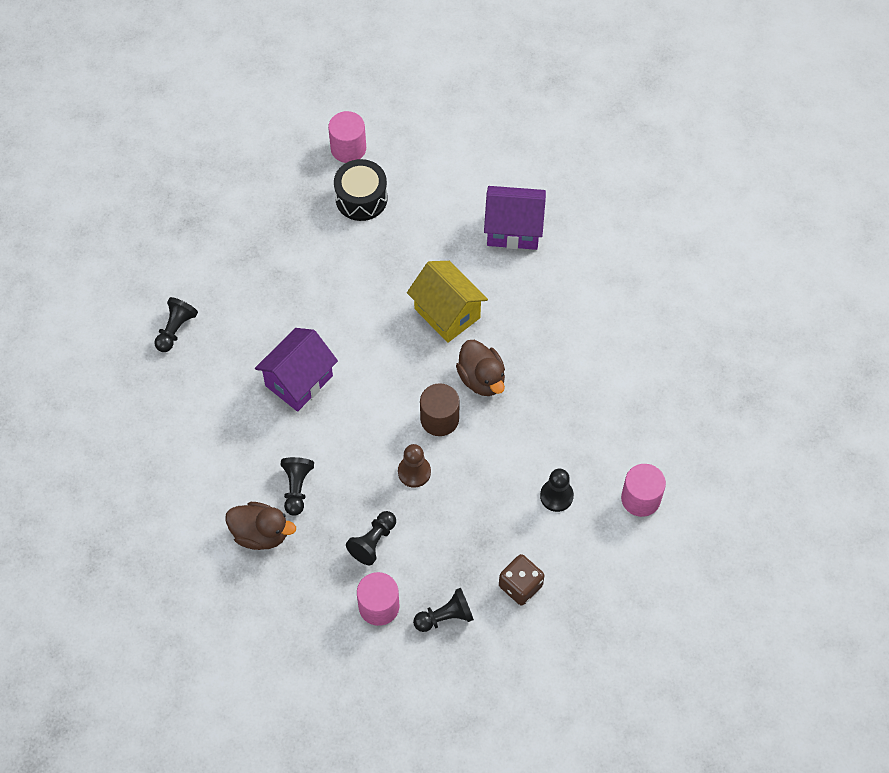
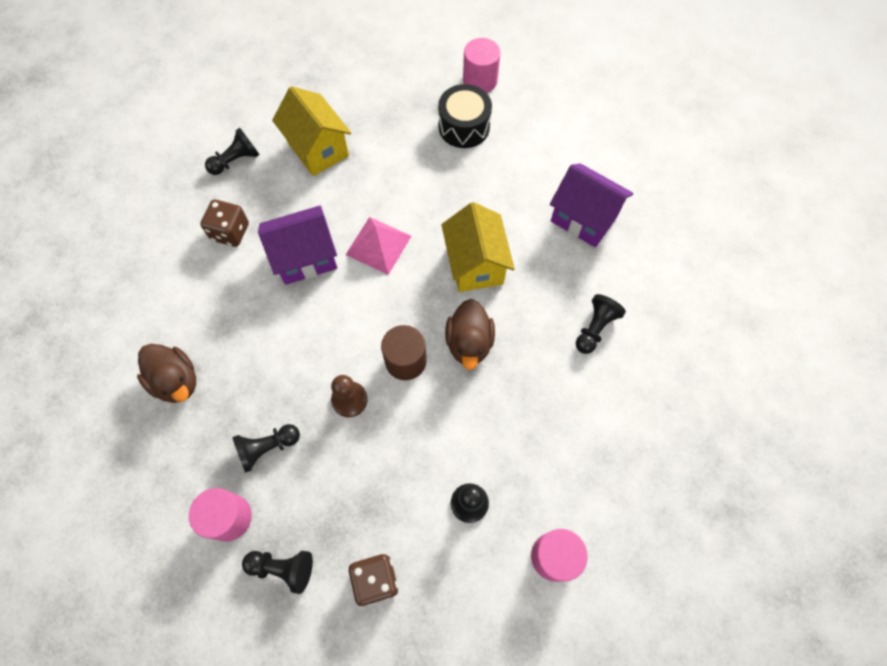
camera: 30 degrees right, 5 degrees up
black pawn [281,457,314,516] -> black pawn moved to [576,294,626,354]
none -> brown dice [200,200,249,247]
none -> yellow house [272,86,351,176]
none -> pink pyramid [346,217,411,275]

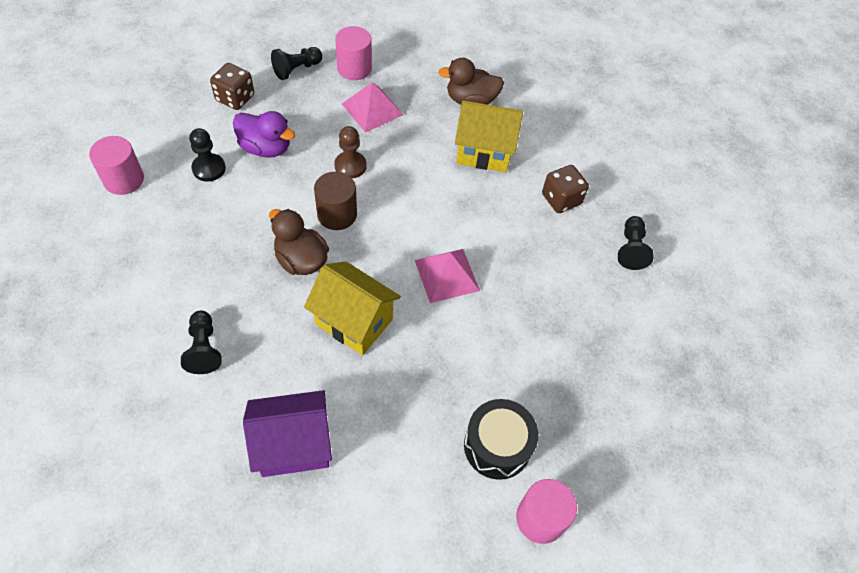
camera: 130 degrees right, 10 degrees down
black pawn [232,424,300,473] -> pink pyramid [342,82,403,133]
purple house [258,206,337,285] -> none
yellow house [272,86,351,176] -> yellow house moved to [455,101,523,172]
none -> purple duck [233,111,295,158]

